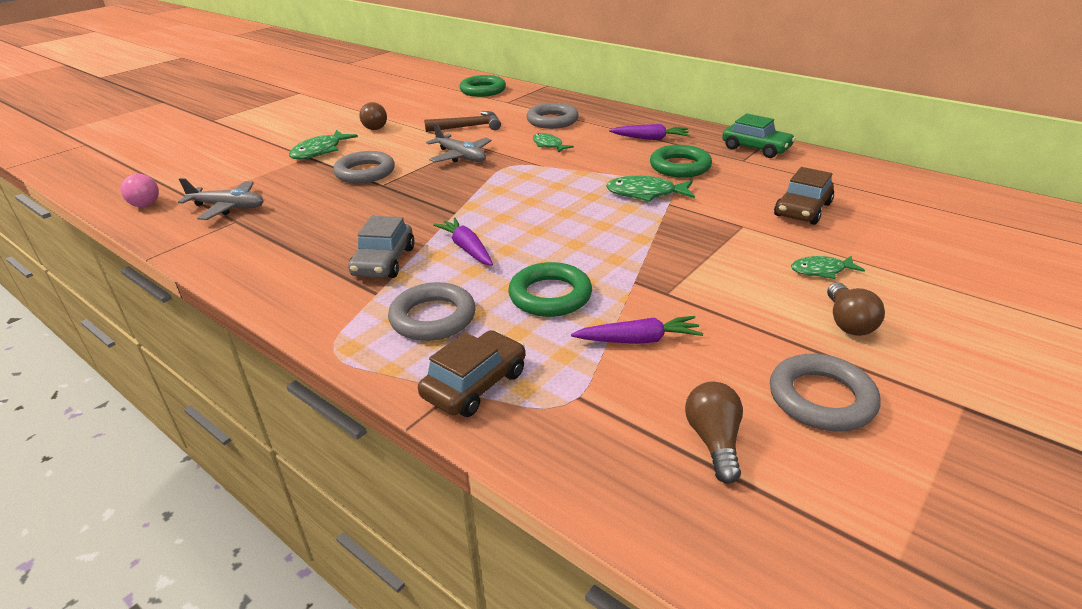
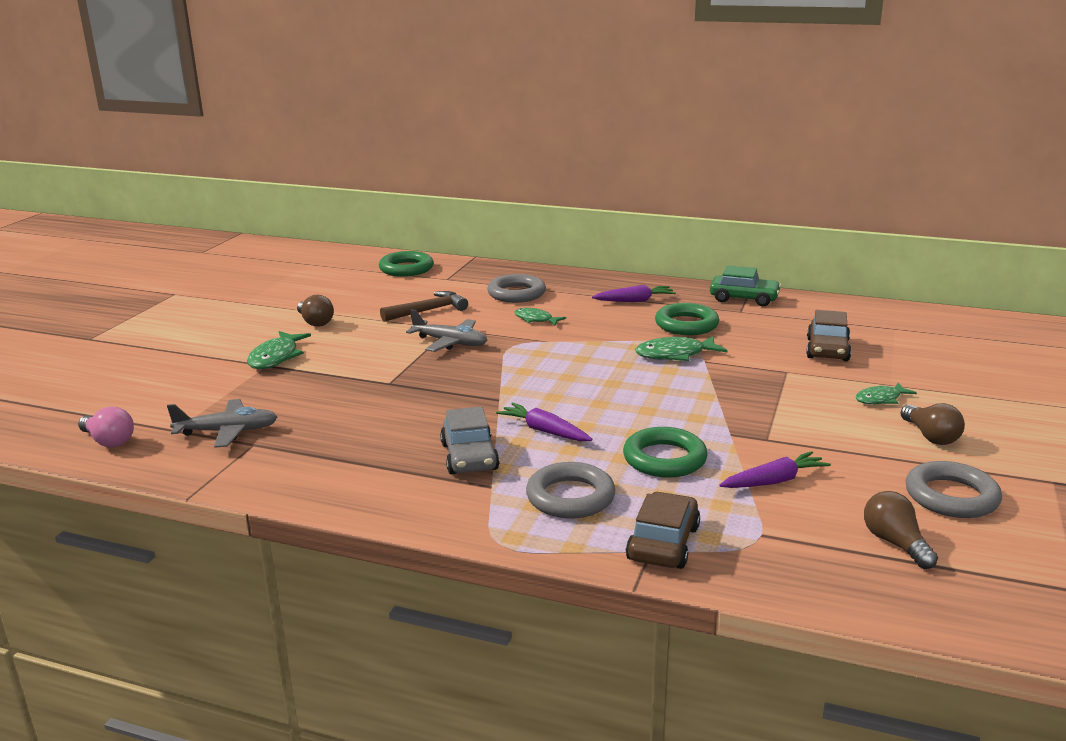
camera: 20 degrees left, 10 degrees down
grey ring [333,151,395,183] -> none

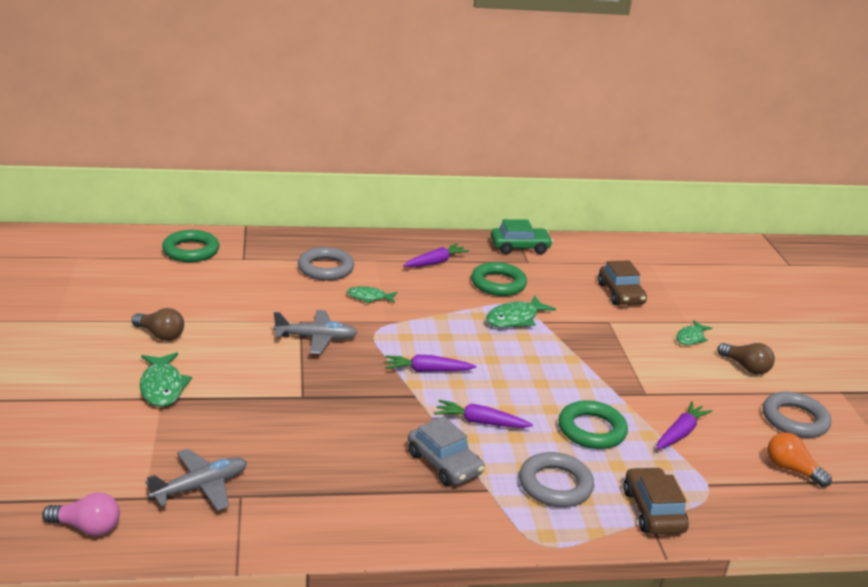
camera: 30 degrees left, 5 degrees up
brown hammer [380,291,468,322] -> none
brown light bulb [864,491,938,569] -> orange light bulb [768,432,832,487]
none -> purple carrot [385,355,476,372]

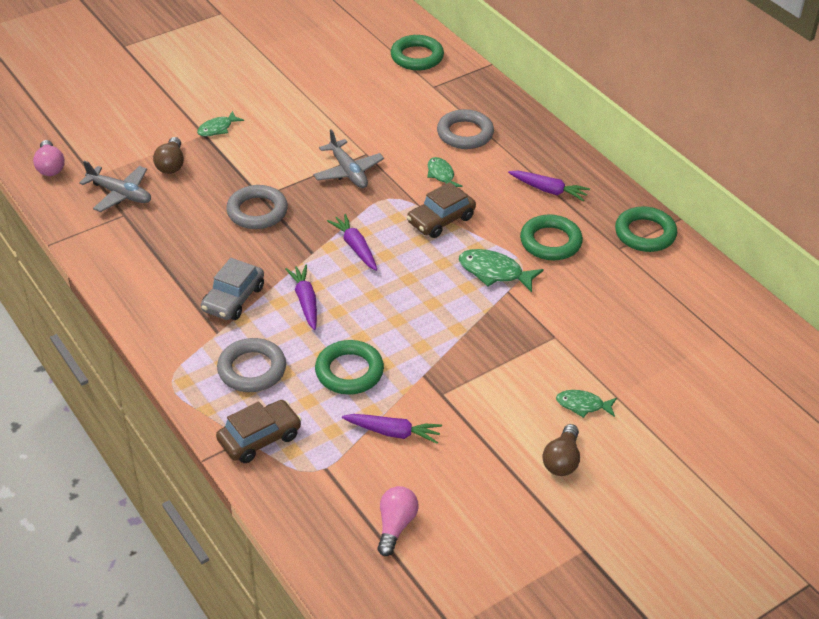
camera: 65 degrees right, 15 degrees up
brown light bulb [132,308,184,341] -> brown light bulb moved to [153,137,184,174]
green fish [140,352,192,407] -> green fish [197,111,244,137], size x0.65
green car [491,219,553,254] -> green ring [615,206,677,252]
brown car [598,260,647,305] -> brown car moved to [407,182,476,238]
grey ring [763,392,831,438] -> grey ring moved to [226,185,288,229]
orange light bulb [768,432,832,487] -> pink light bulb [378,486,419,556]

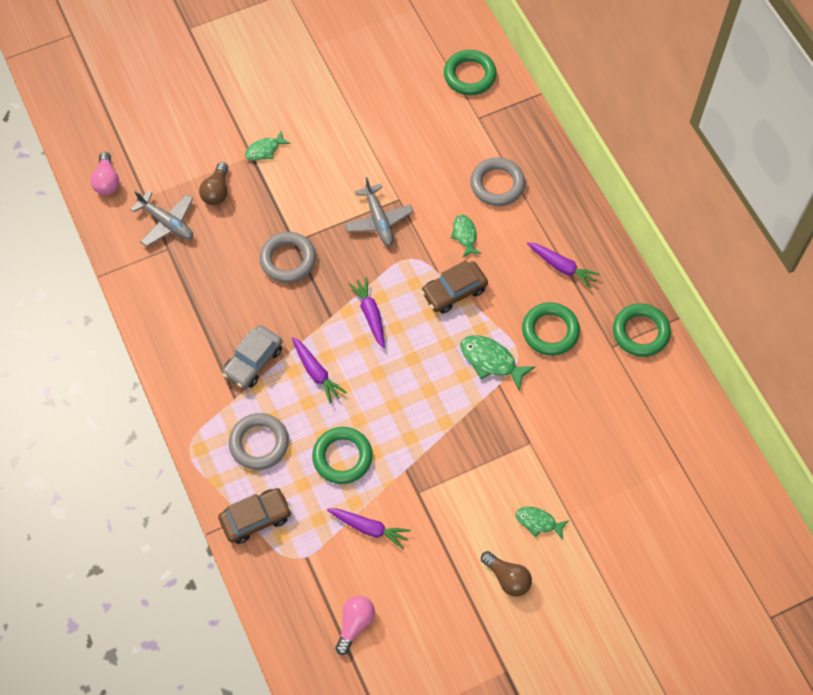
camera: 10 degrees right, 20 degrees up
purple carrot [285,265,317,330] -> purple carrot turned 150 degrees clockwise [292,337,347,404]
brown light bulb [543,424,580,476] -> brown light bulb turned 75 degrees counterclockwise [481,551,532,597]

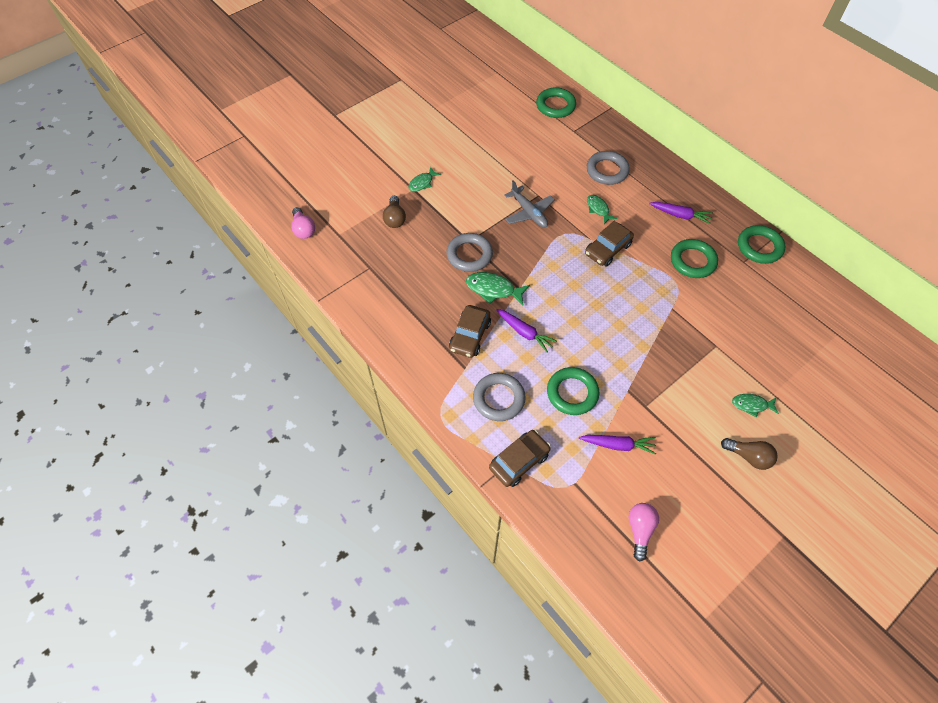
camera: 15 degrees left, 5 degrees down
grey plane [130,190,193,247] -> none
grey car [222,325,282,389] -> brown car [449,305,491,358]
purple carrot [348,277,385,349] -> none
green fish [460,335,536,391] -> green fish moved to [466,272,530,305]

